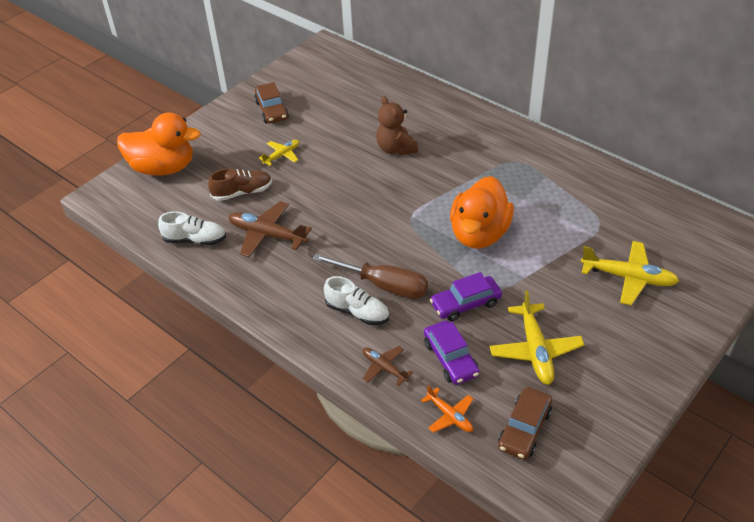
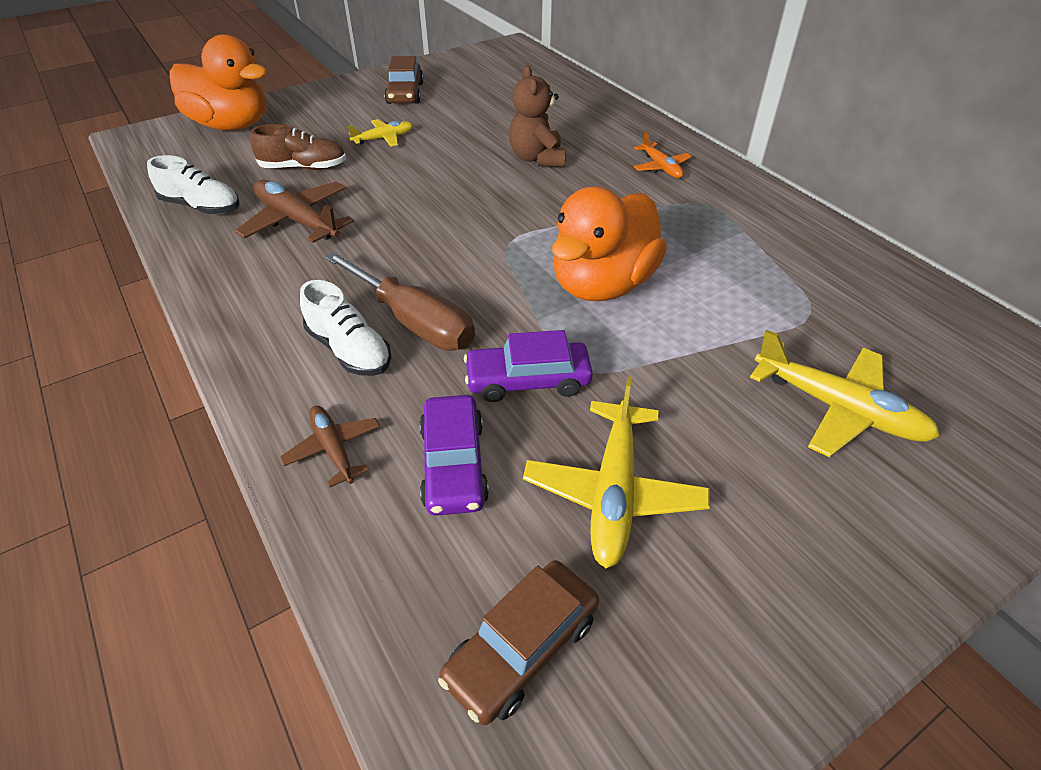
camera: 15 degrees right, 0 degrees up
orange plane [421,385,473,433] -> orange plane moved to [634,131,692,178]

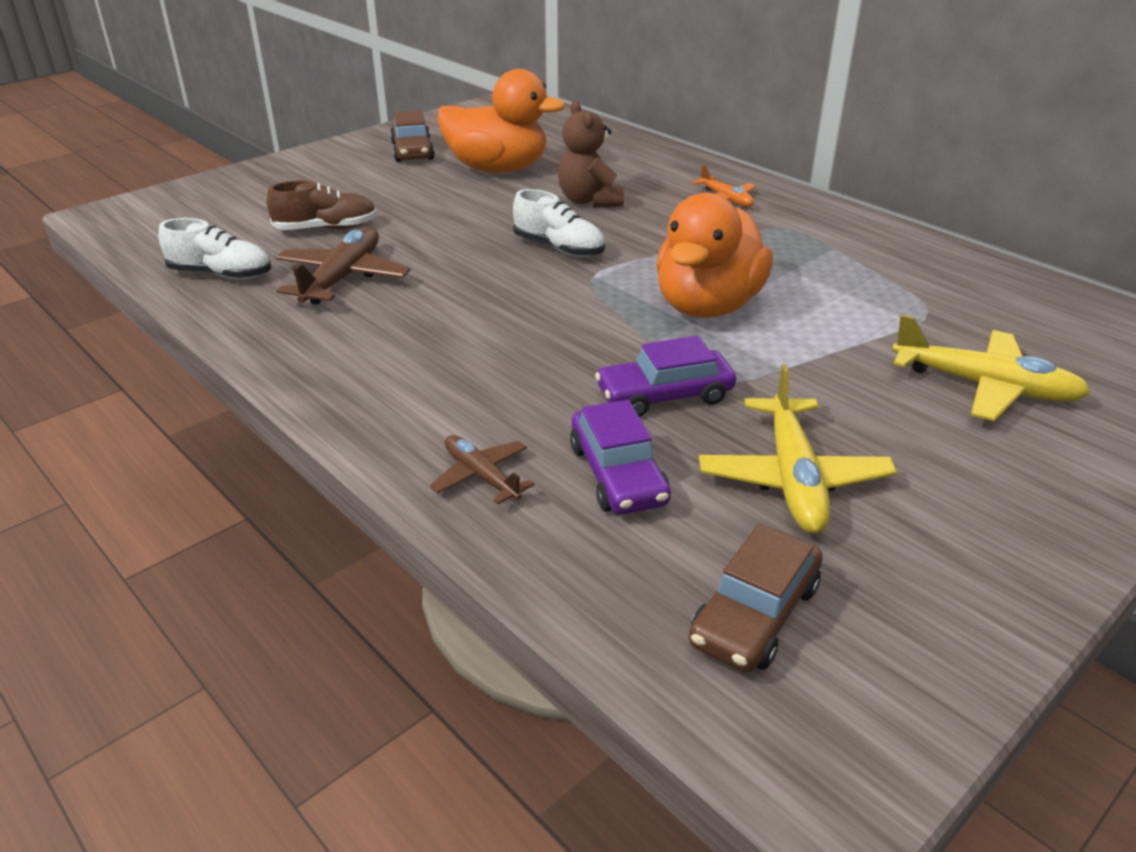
camera: 10 degrees left, 10 degrees down
orange duck [169,34,268,130] -> orange duck moved to [437,69,566,172]
brown plane [235,179,354,243] -> brown plane turned 75 degrees clockwise [275,227,410,305]
white shoe [300,280,392,376] -> white shoe moved to [513,189,605,257]
brown screwdriver [324,251,475,351] -> none
yellow plane [348,119,413,147] -> none

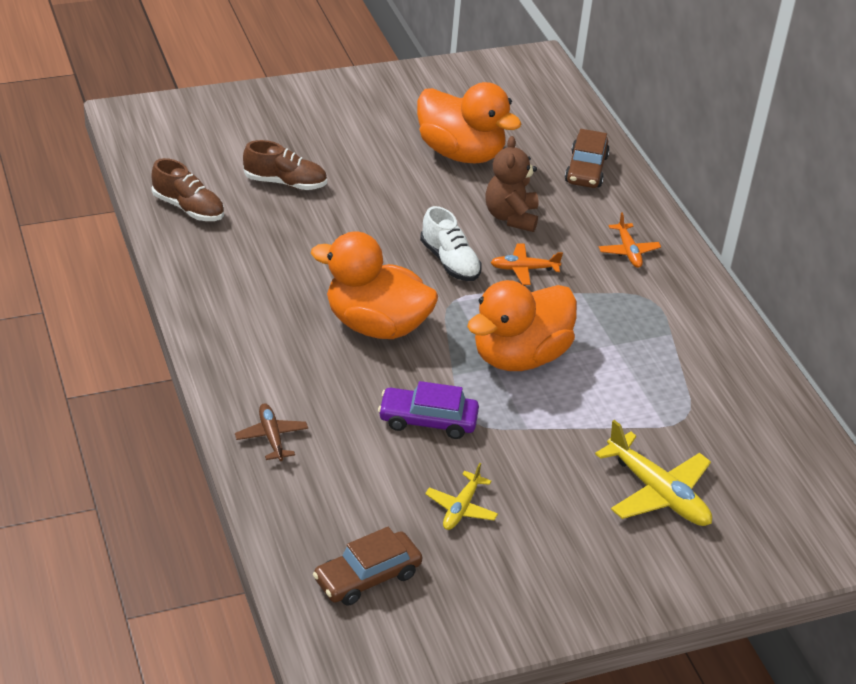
camera: 20 degrees right, 5 degrees up
white shoe [159,218,271,279] -> brown shoe [152,158,224,221]
brown plane [275,227,410,305] -> none
brown car [390,110,435,162] -> brown car moved to [565,129,610,188]
purple car [570,400,671,514] -> none
yellow plane [699,364,897,533] -> yellow plane [425,463,498,530], size x0.58
none -> orange duck [311,231,438,339]
none -> orange plane [490,243,563,285]

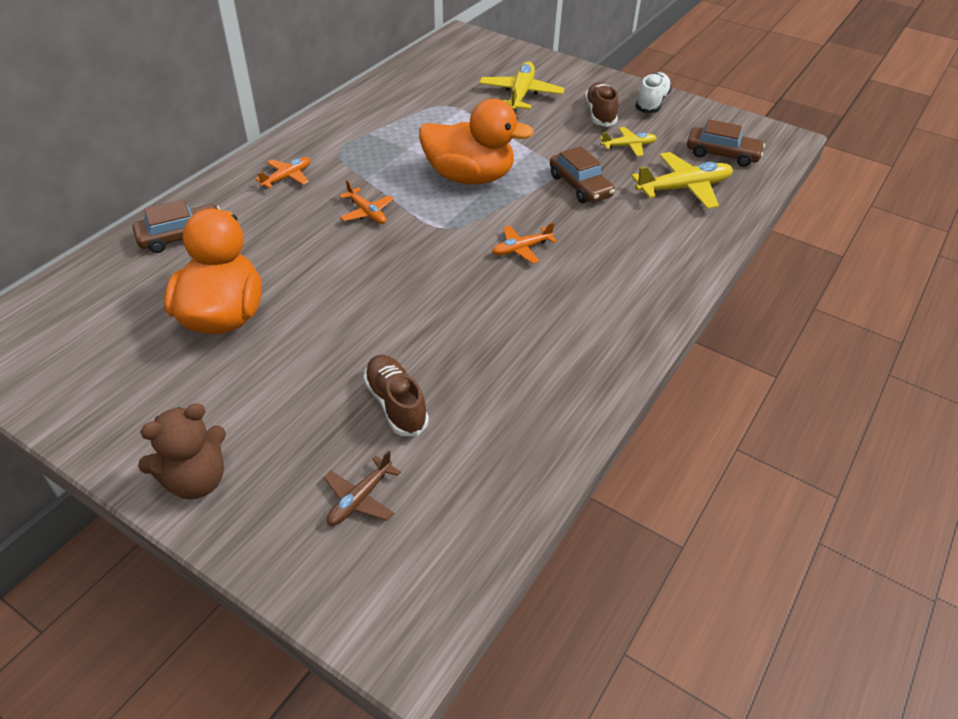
camera: 125 degrees left, 5 degrees up
brown shoe [152,158,224,221] -> brown shoe moved to [585,82,618,127]
brown plane [235,403,308,461] -> brown plane moved to [324,451,401,526]
orange duck [311,231,438,339] -> orange plane [492,222,557,264]
purple car [378,381,479,439] -> brown car [550,146,615,203]
white shoe [420,206,481,281] -> white shoe moved to [635,72,672,113]
brown teddy bear [485,136,538,232] -> brown teddy bear moved to [138,403,226,499]
none -> yellow plane [631,152,733,209]

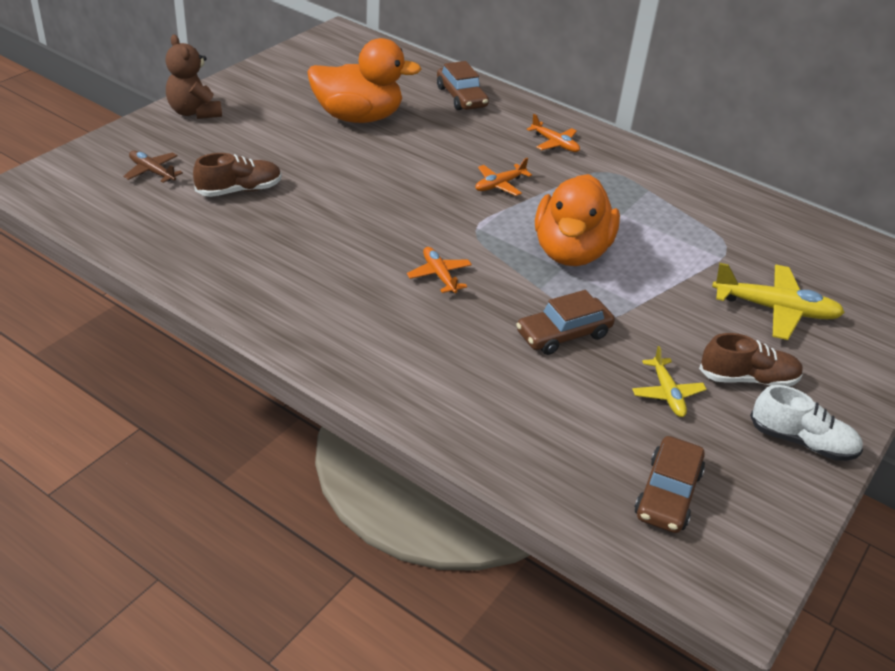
camera: 90 degrees right, 5 degrees down
yellow plane [631,152,733,209] -> none

